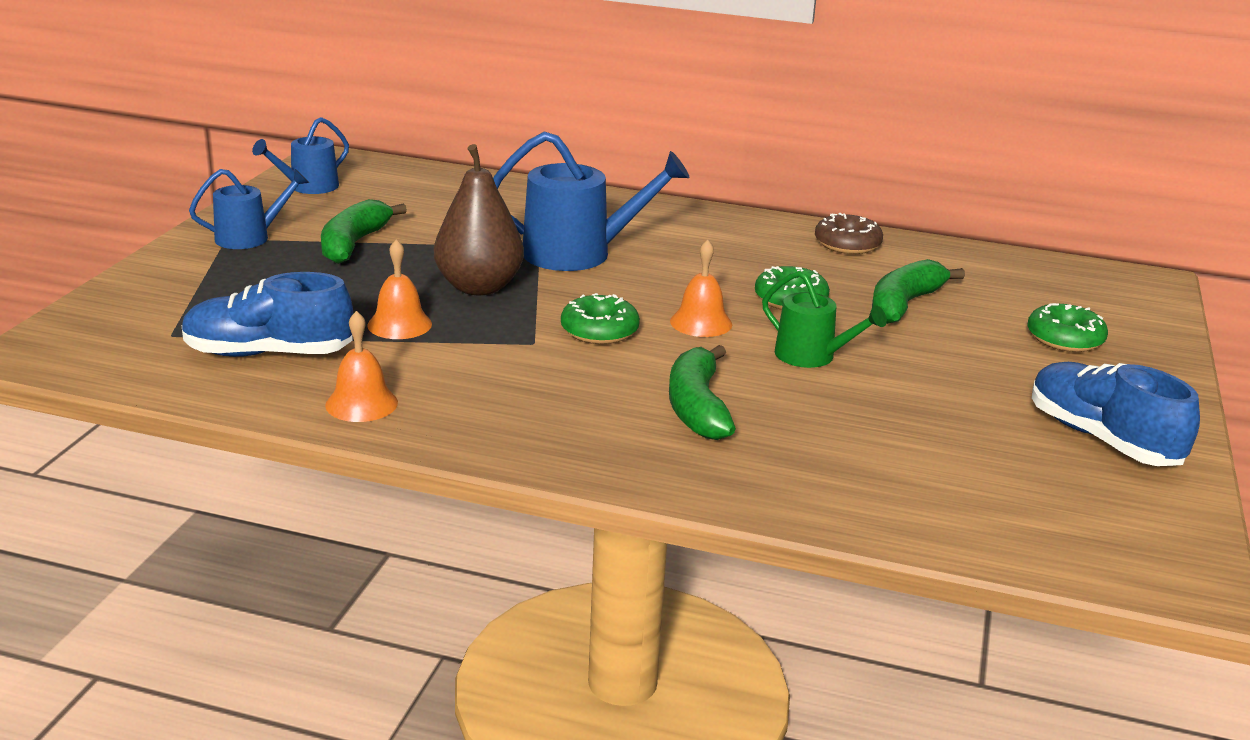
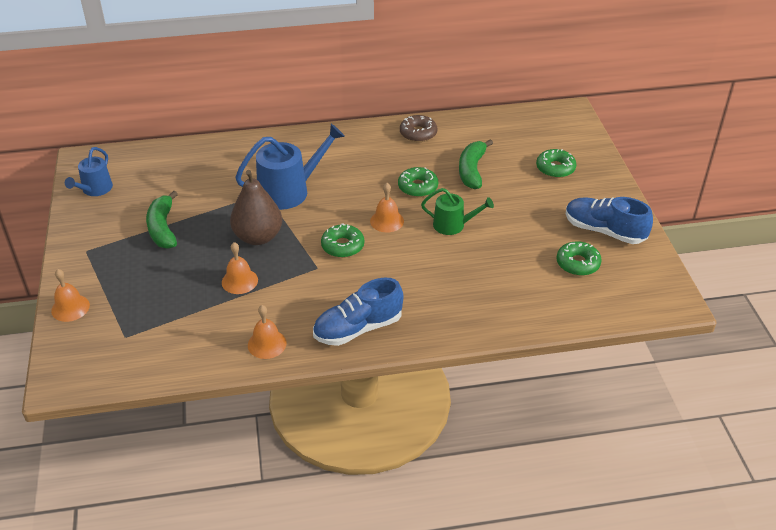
camera: 25 degrees left, 15 degrees up
blue shoe [181,272,353,357] -> blue shoe moved to [313,278,403,346]
blue watering can [189,169,309,249] -> none
green banana [669,345,736,440] -> none
none -> orange bell [51,269,90,322]
none -> green donut [556,241,602,276]

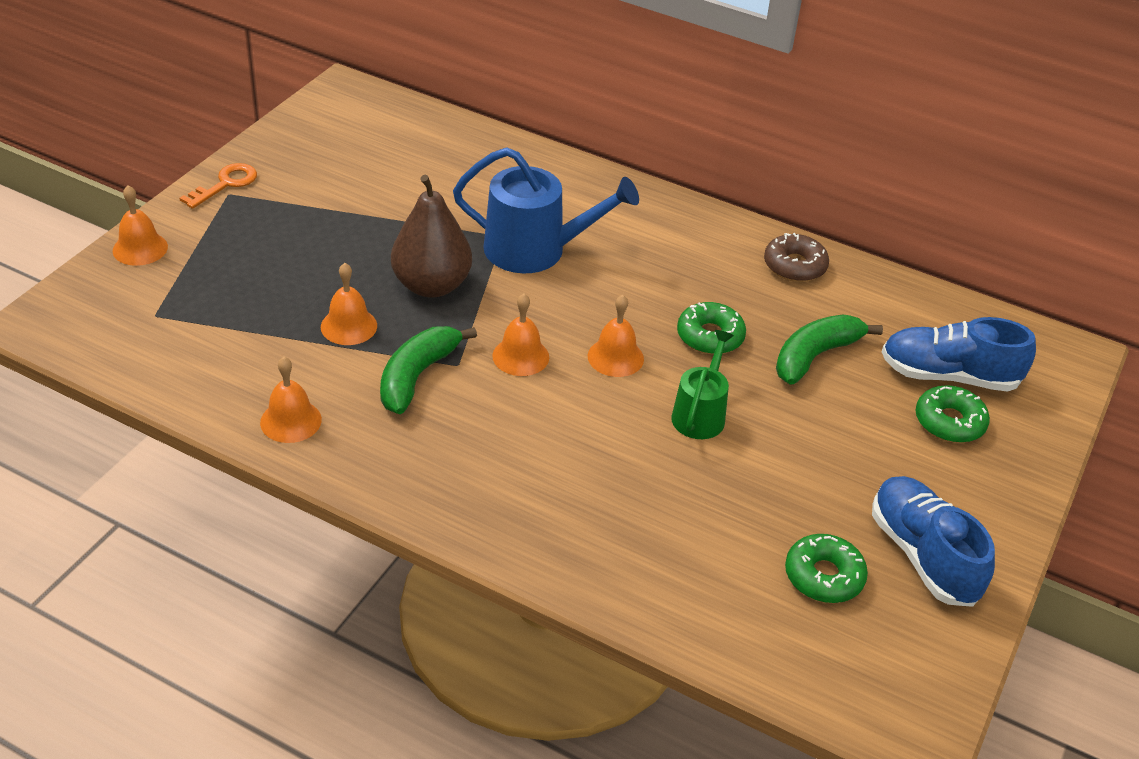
camera: 35 degrees right, 0 degrees up
blue watering can [65,147,113,196] -> none
green banana [146,191,178,249] -> green banana moved to [380,326,477,414]
blue shoe [313,278,403,346] -> blue shoe moved to [882,317,1036,392]
green donut [321,223,364,258] -> orange bell [492,294,549,376]
green watering can [421,188,494,235] -> green watering can turned 120 degrees counterclockwise [671,330,734,439]
none -> orange key [179,163,257,209]

